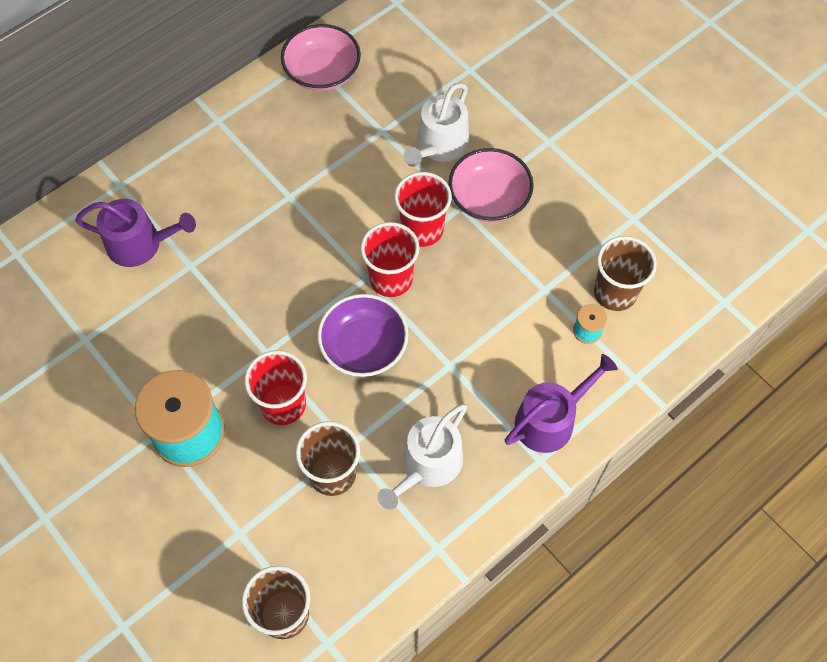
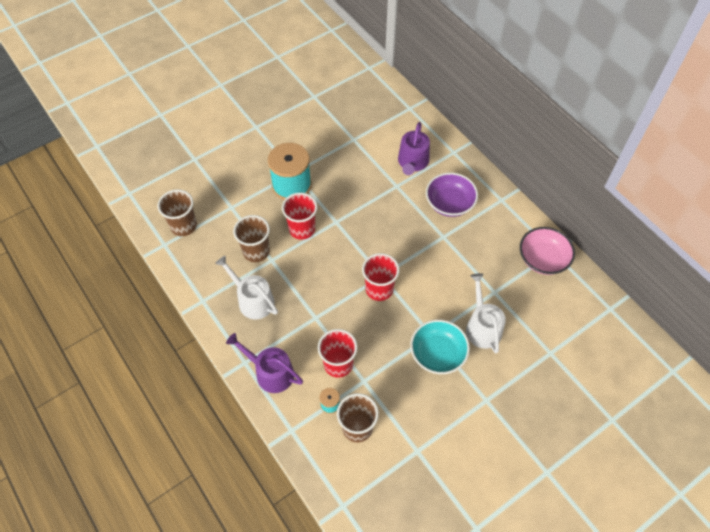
camera: 95 degrees right, 5 degrees down
purple bowl [317,294,408,377] -> purple bowl moved to [426,173,478,217]
red cup [394,172,452,247] -> red cup moved to [318,329,358,378]
white watering can [403,83,469,167] -> white watering can turned 45 degrees clockwise [466,273,506,353]
pink bowl [449,148,534,222] -> turquoise bowl [410,320,470,374]
purple watering can [505,354,618,453] -> purple watering can turned 150 degrees clockwise [226,333,303,393]

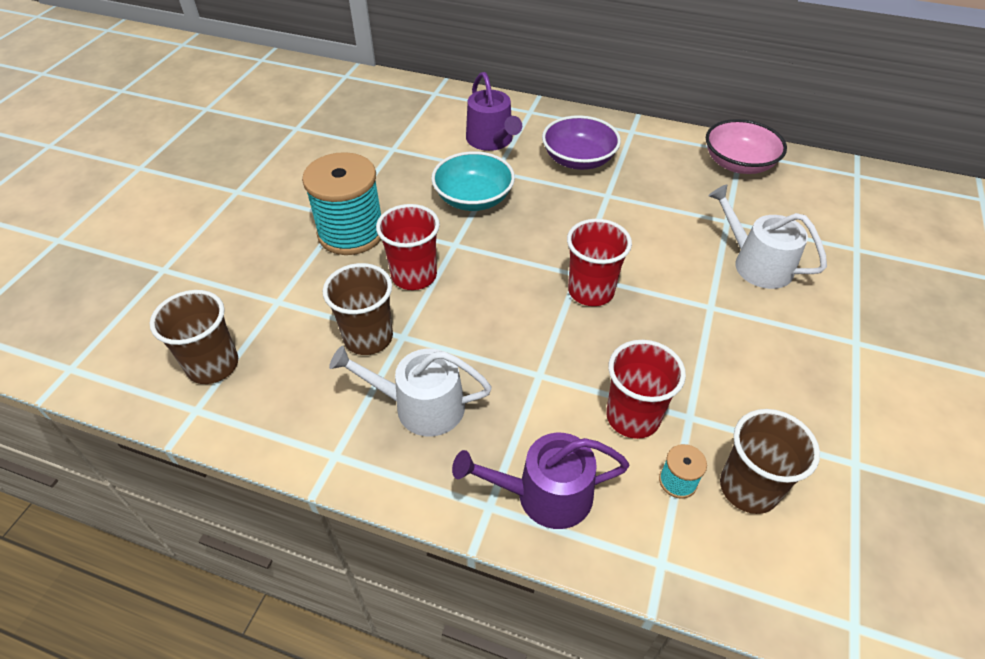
camera: 35 degrees left, 10 degrees down
turquoise bowl [410,320,470,374] -> turquoise bowl moved to [431,151,515,211]

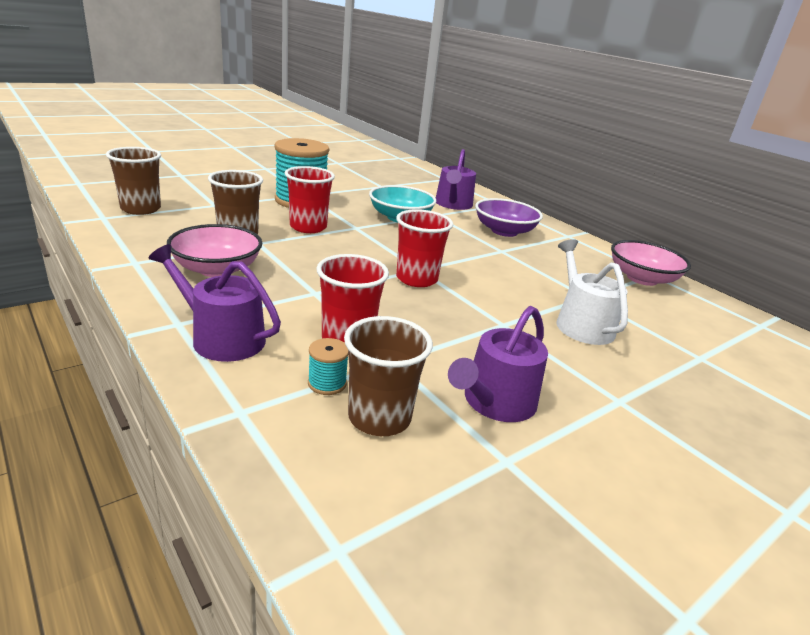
camera: 30 degrees right, 20 degrees down
white watering can [329,346,492,436] -> pink bowl [167,224,262,277]
none -> purple watering can [448,306,548,422]

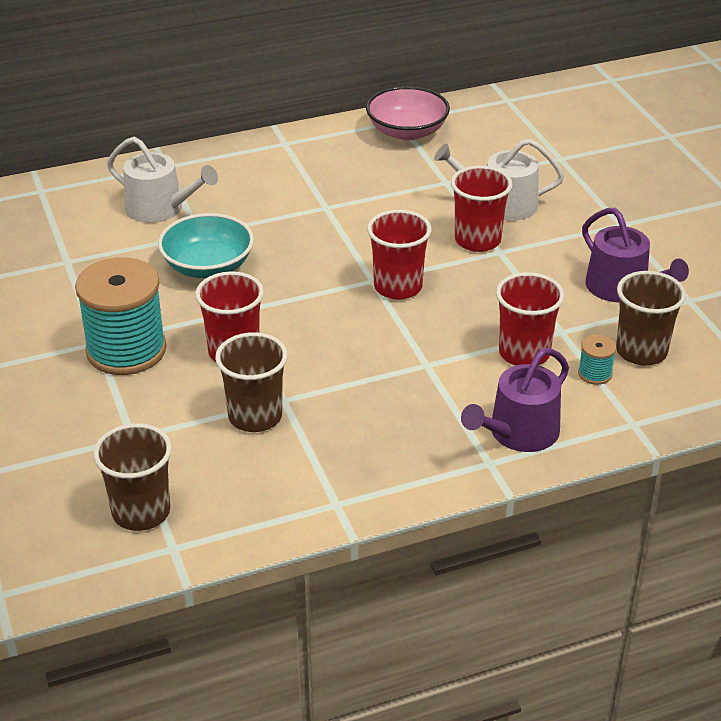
camera: 70 degrees left, 10 degrees up
pink bowl [167,224,262,277] -> none
purple watering can [436,149,476,210] -> white watering can [107,137,218,223]
purple bowl [475,198,543,237] -> none
none -> red cup [451,166,513,252]

